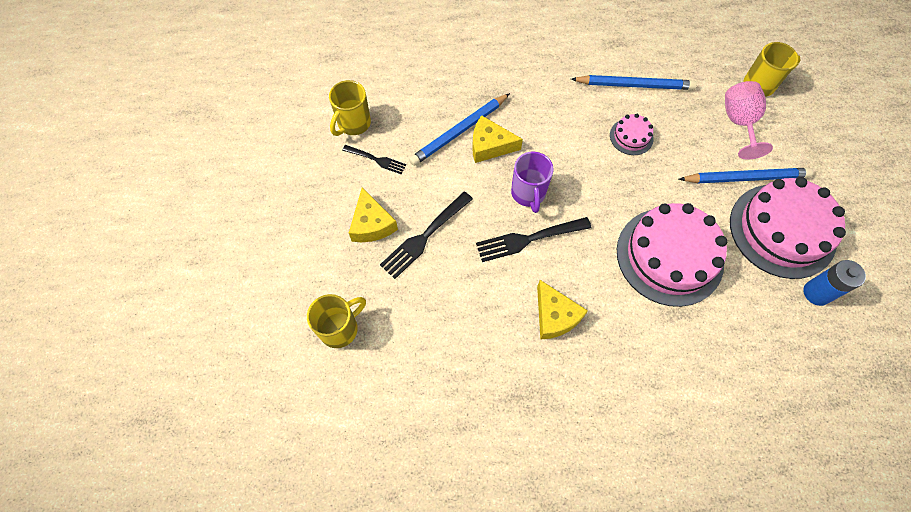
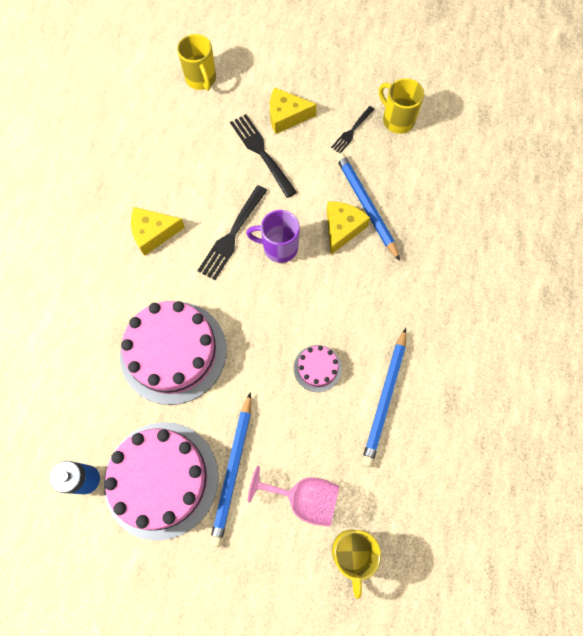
camera: 105 degrees right, 5 degrees up
black fork [476,217,591,262] -> black fork turned 150 degrees counterclockwise [197,185,267,280]

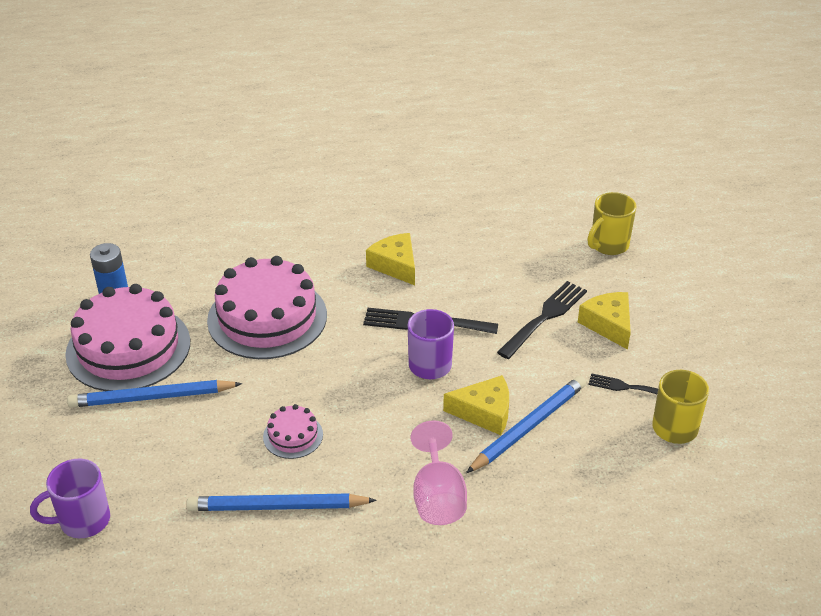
camera: 70 degrees right, 30 degrees down
pink goblet [248,466,339,527] -> pink goblet moved to [411,421,467,525]
yellow mug [332,530,381,599] -> purple mug [30,459,110,538]

